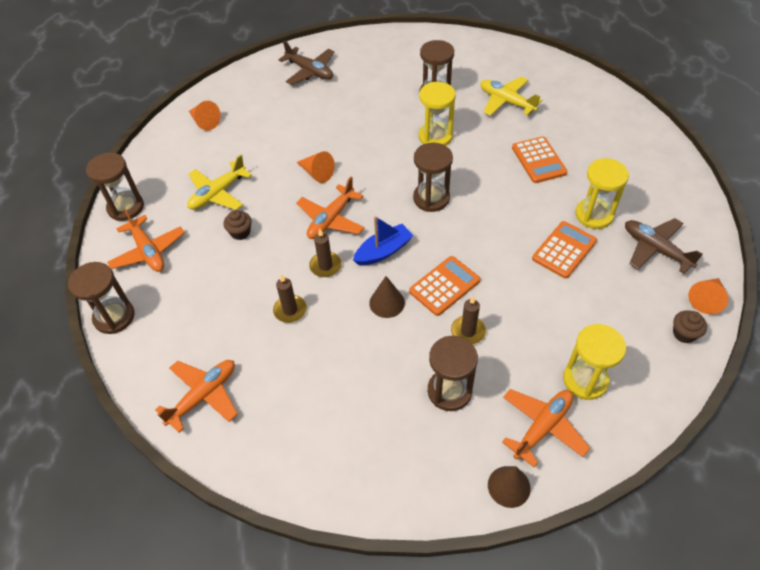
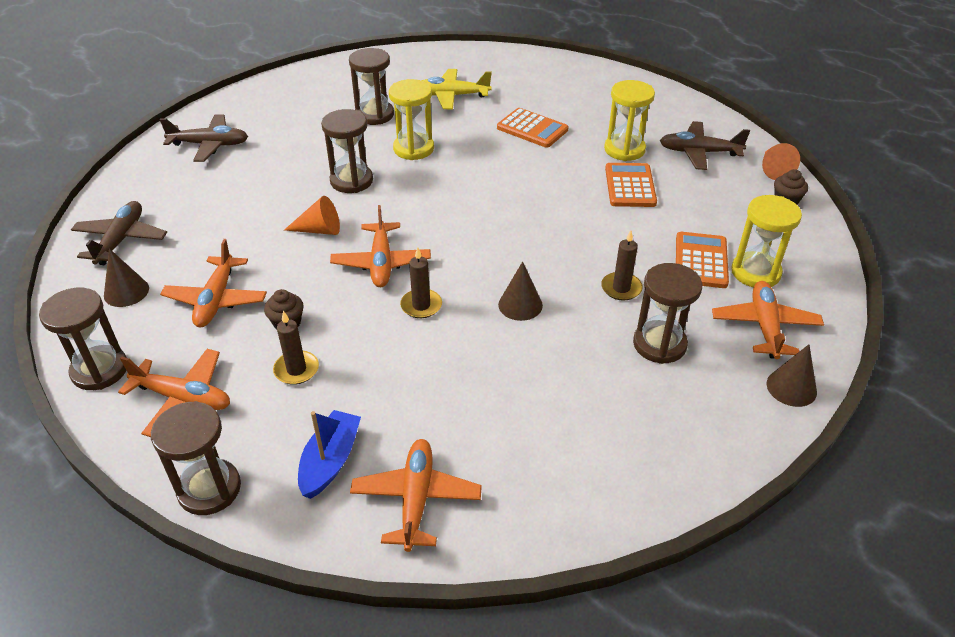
camera: 40 degrees left, 10 degrees down
yellow plane [187,155,252,210] -> orange plane [160,239,267,327]
orange cone [189,101,221,131] -> brown plane [71,201,167,265]
brown candle [273,274,307,323] -> brown candle moved to [273,311,319,385]
blue boat [353,216,414,265] -> blue boat moved to [298,410,361,499]
orange calculator [409,256,480,316] -> orange calculator moved to [676,232,729,288]
brown hourglass [413,143,453,212] -> brown hourglass moved to [321,109,373,193]
none -> brown cone [104,248,149,307]

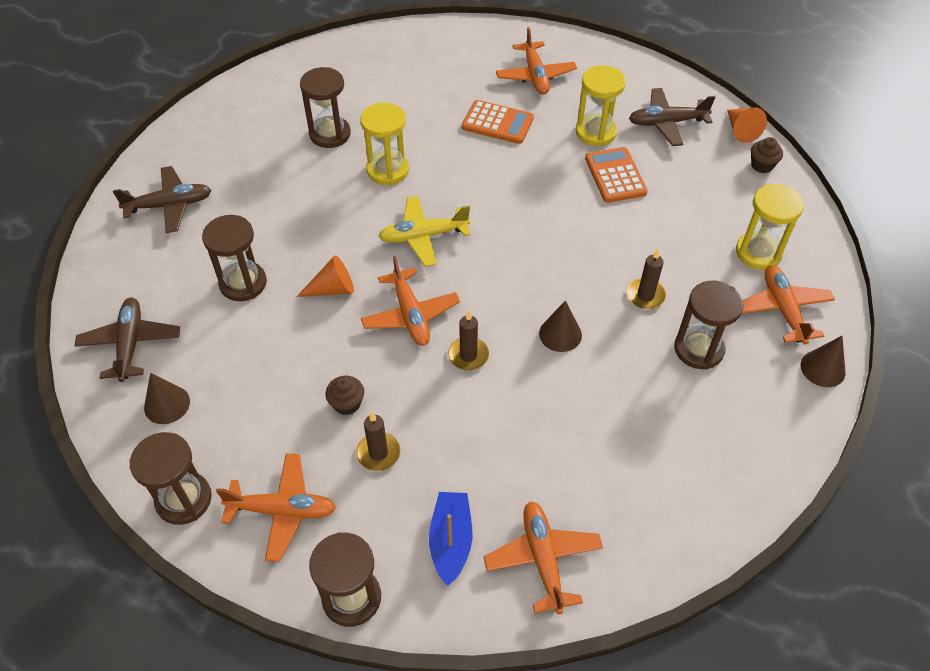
camera: 15 degrees left, 10 degrees up
orange plane [160,239,267,327] -> orange plane moved to [496,27,577,95]
brown hourglass [321,109,373,193] -> brown hourglass moved to [202,215,267,301]
yellow plane [421,69,492,109] -> yellow plane moved to [378,196,470,267]
orange calculator [676,232,729,288] -> none

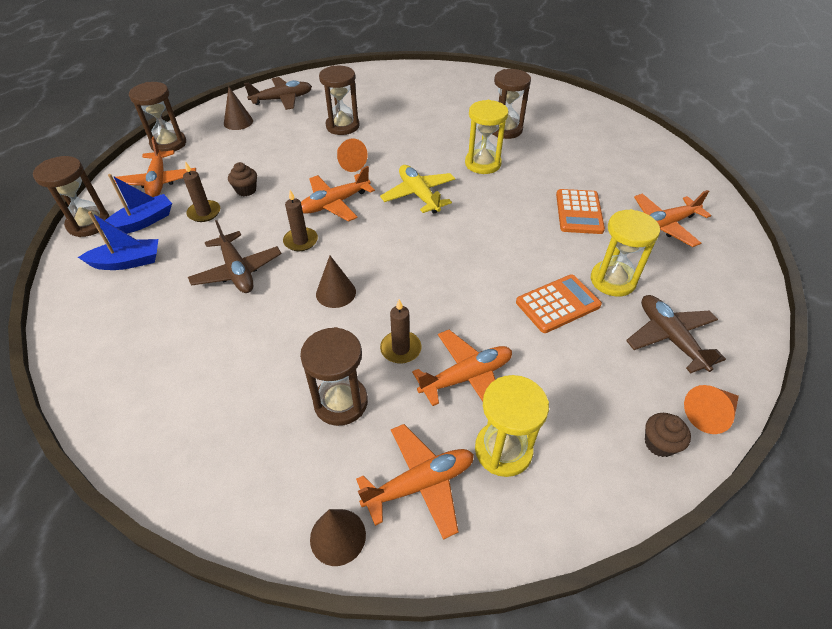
camera: 75 degrees right, 5 degrees down
brown plane [113,166,211,233] -> brown plane moved to [188,220,281,293]
orange plane [483,501,603,614] -> orange plane moved to [412,330,512,406]
none -> blue boat [100,174,172,234]

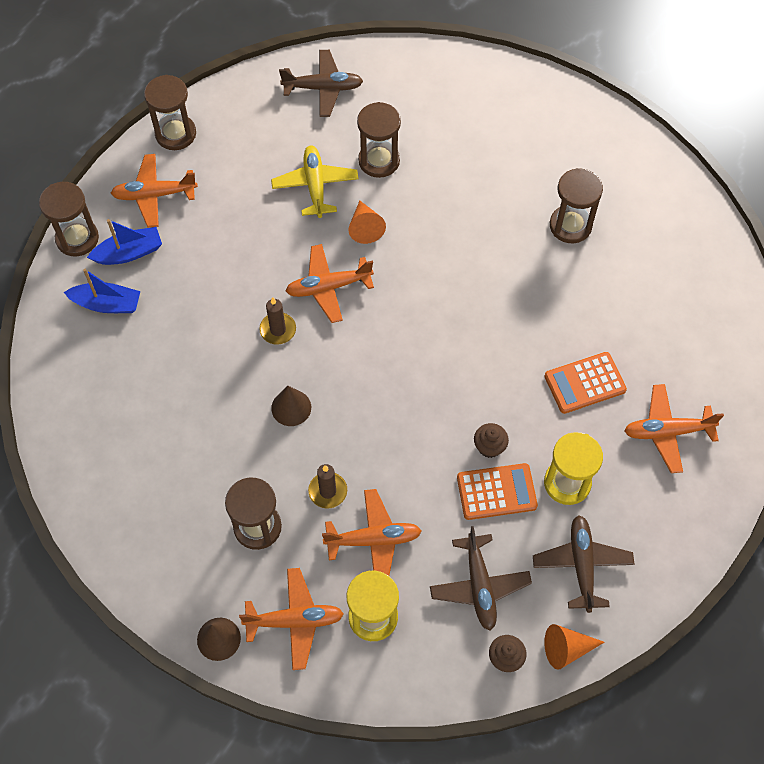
camera: 20 degrees right, 15 degrees up
orange plane [114,137,196,197] -> orange plane turned 75 degrees clockwise [111,154,198,228]
brown candle [183,162,220,222] -> none
brown plane [188,220,281,293] -> brown plane moved to [430,526,532,630]
brown cone [224,87,253,130] -> none
brown cupcake [228,162,257,196] -> brown cupcake moved to [474,423,509,458]
yellow plane [380,165,455,214] -> yellow plane moved to [271,145,359,218]
yellow hourglass [465,100,509,174] -> none
orange calculator [556,189,605,234] -> orange calculator turned 45 degrees clockwise [544,352,627,414]

